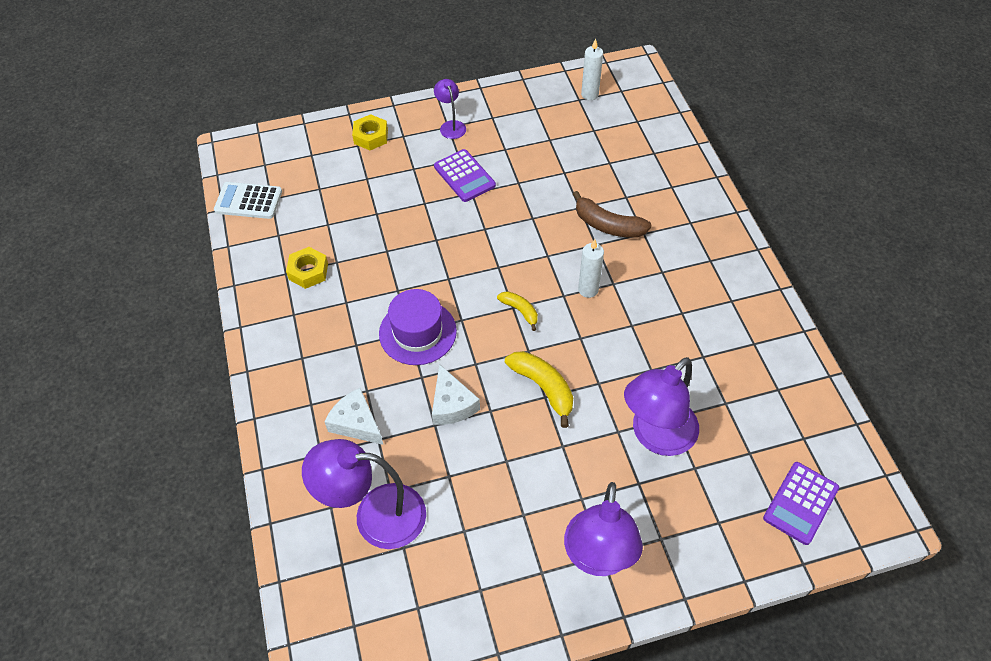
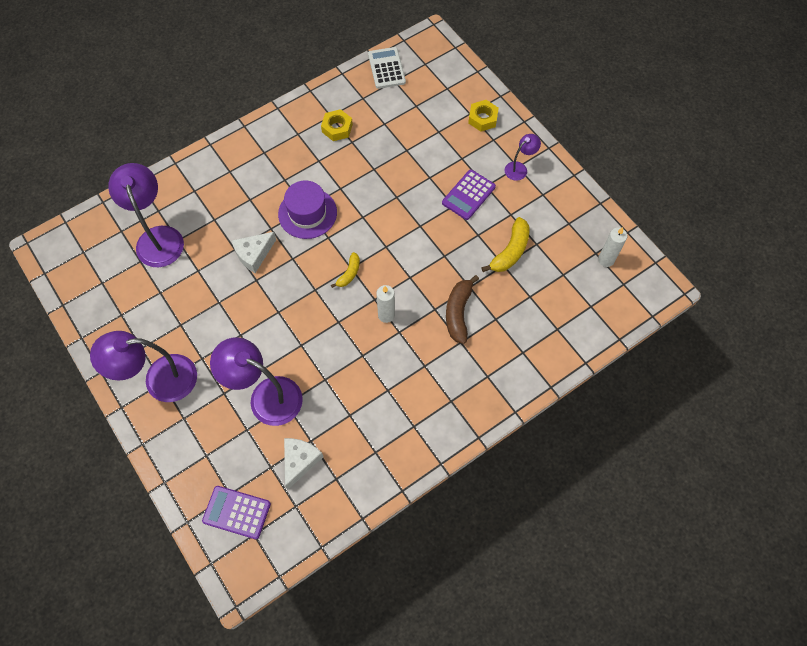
camera: 70 degrees right, 10 degrees up
white cheese [324,388,383,445] -> white cheese moved to [284,438,324,490]
yellow banana [505,351,573,428] -> yellow banana moved to [481,217,529,272]

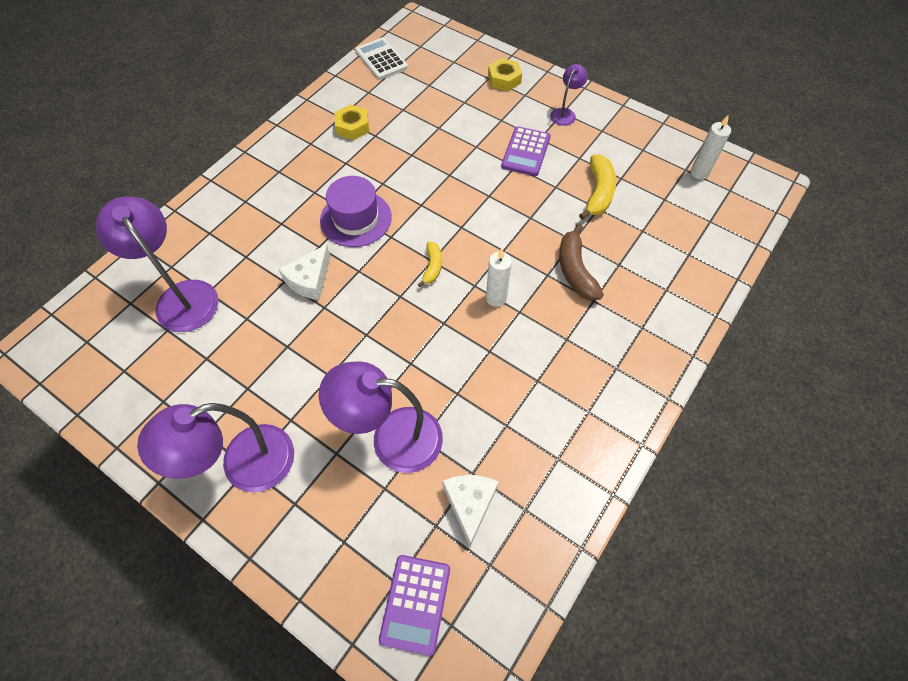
camera: 20 degrees left, 5 degrees down
purple calculator [202,486,271,539] -> purple calculator turned 75 degrees counterclockwise [379,555,450,656]

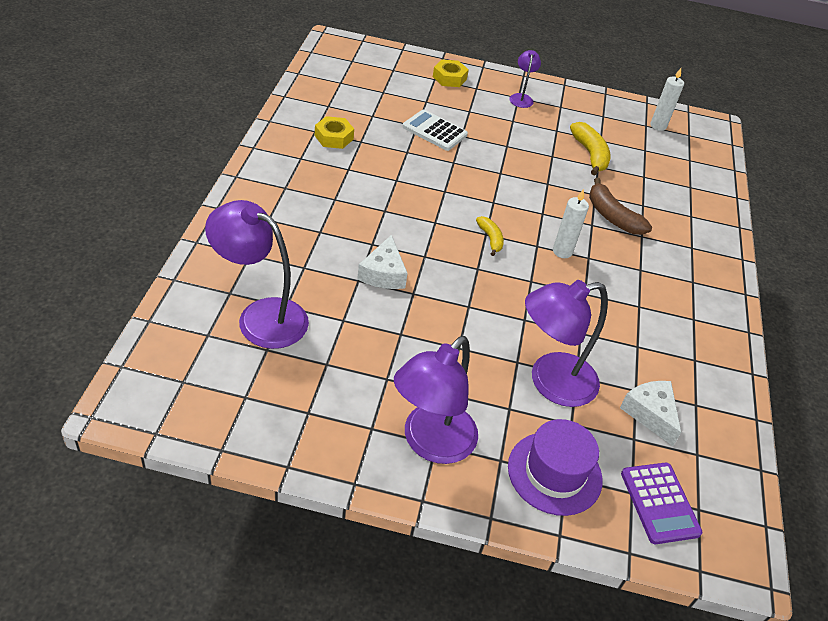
camera: 30 degrees left, 15 degrees down
purple hat [320,176,392,247] -> purple hat moved to [508,419,603,516]
white calculator [355,37,408,80] -> white calculator moved to [403,109,468,151]
purple calculator [501,126,551,176] -> none

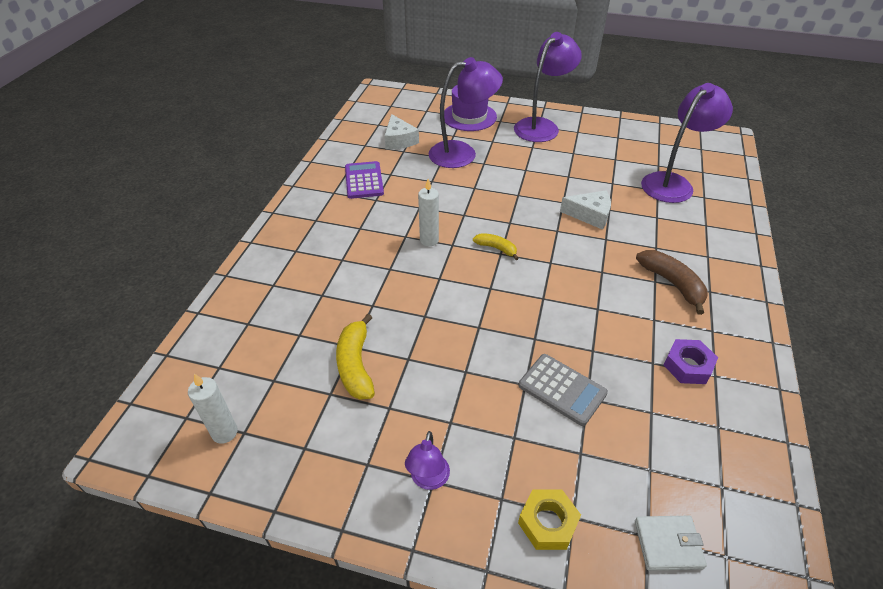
camera: 170 degrees left, 0 degrees up
purple lamp [205,200,309,349] -> purple lamp turned 75 degrees counterclockwise [641,83,733,203]
yellow nut [315,116,354,149] -> purple nut [664,339,718,384]
white cheese [357,235,408,289] -> white cheese turned 90 degrees clockwise [560,190,611,230]
white calculator [403,109,468,151] -> grey calculator [519,354,608,426]
yellow banana [476,216,504,256] -> yellow banana turned 135 degrees clockwise [473,233,519,260]
brown banana [589,177,652,235] -> brown banana moved to [636,250,707,315]
purple calculator [621,463,702,544] -> purple calculator moved to [345,161,384,199]
none -> white wallet [635,516,707,571]

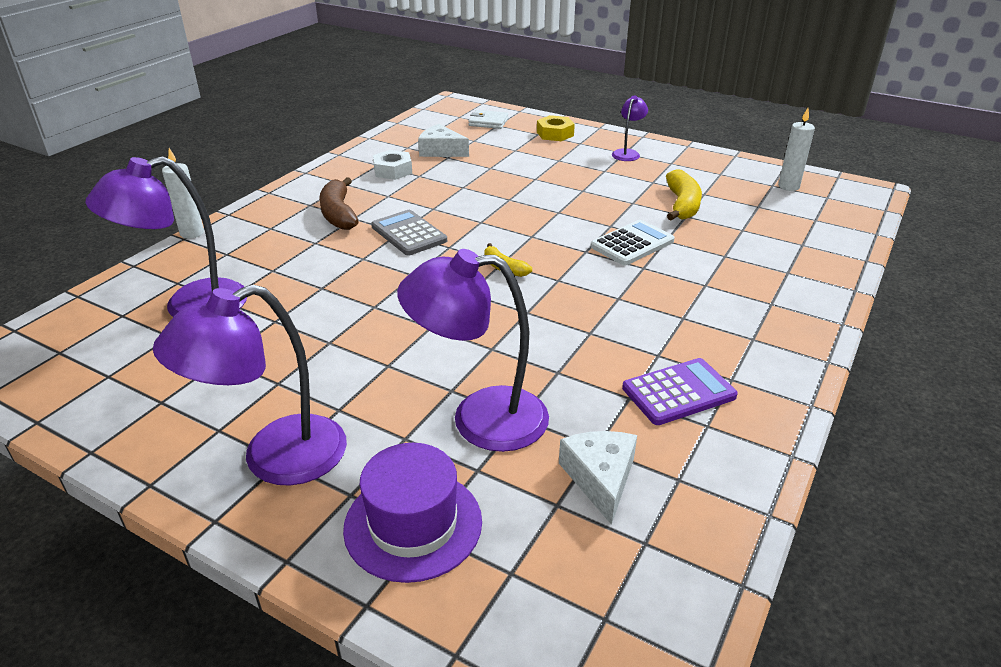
camera: 165 degrees left, 10 degrees down
purple calculator [345,161,384,199] -> purple calculator turned 120 degrees counterclockwise [622,358,738,425]
white candle [418,179,439,246] -> white candle moved to [162,148,204,239]
grey calculator [519,354,608,426] -> grey calculator moved to [371,210,447,255]
white cheese [560,190,611,230] -> white cheese moved to [418,124,469,157]
purple nut [664,339,718,384] -> white nut [373,150,412,180]
none -> white calculator [590,220,675,265]

